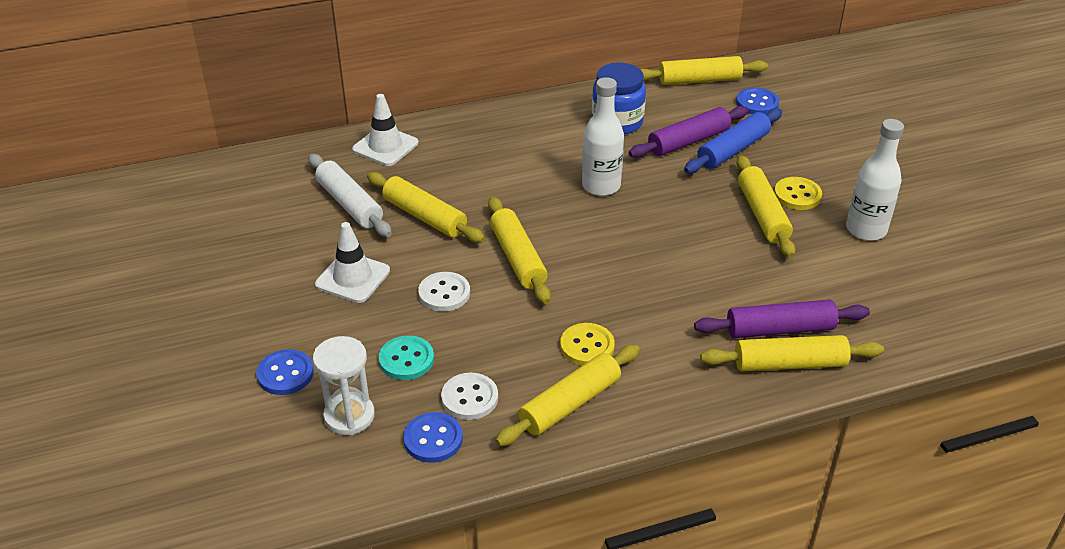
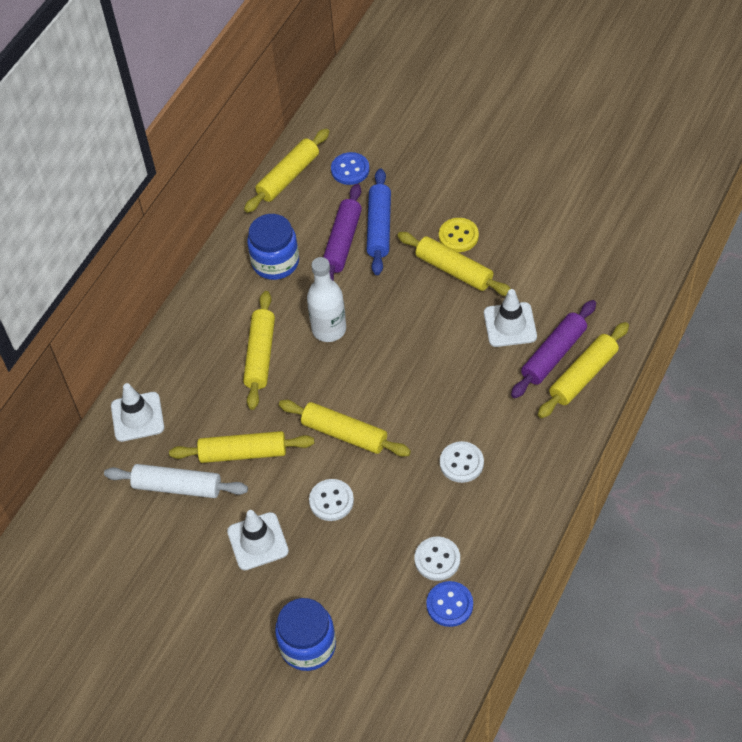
camera: 40 degrees left, 15 degrees up
blue button [256,349,314,395] -> blue jar [275,598,336,671]
white hourglass [313,336,375,435] -> none
turquoise button [379,336,434,380] -> none
yellow rolling pin [495,345,640,446] -> yellow rolling pin moved to [243,291,275,410]
yellow button [560,323,615,366] -> white button [440,441,484,483]
white bottle [846,119,904,241] -> none
none -> white traffic cone [484,289,537,347]

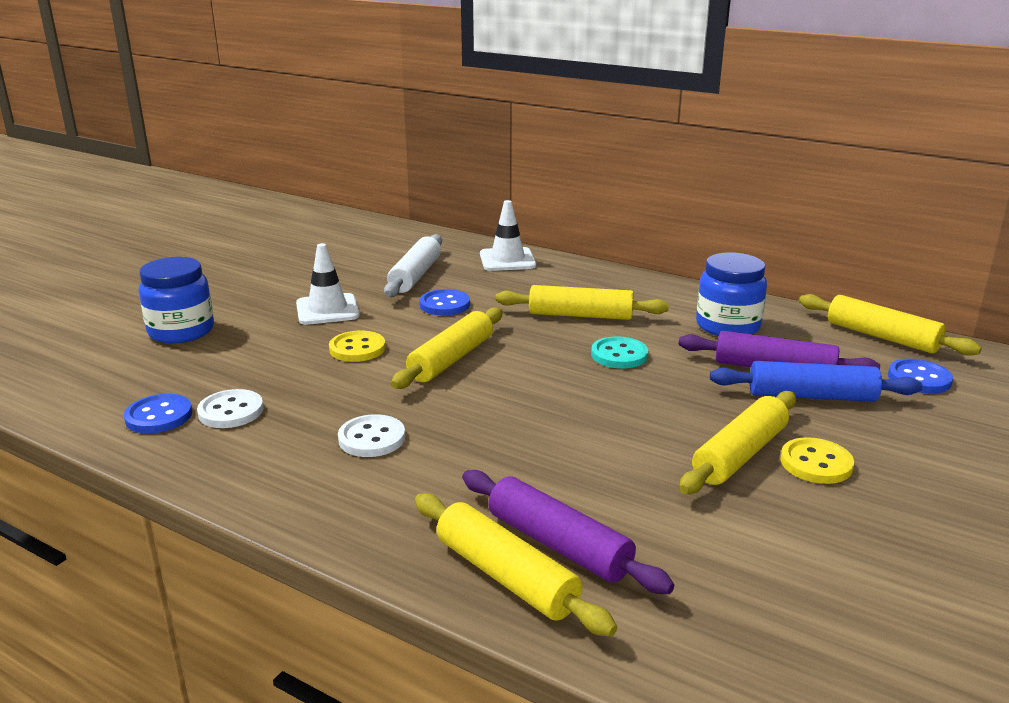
camera: 90 degrees right, 30 degrees down
yellow rolling pin [169,431,314,463] -> blue button [420,289,470,315]
white bottle [307,257,346,342] -> turquoise button [591,336,648,368]
white button [309,479,354,521] -> yellow button [329,331,386,362]
white traffic cone [484,289,537,347] -> none

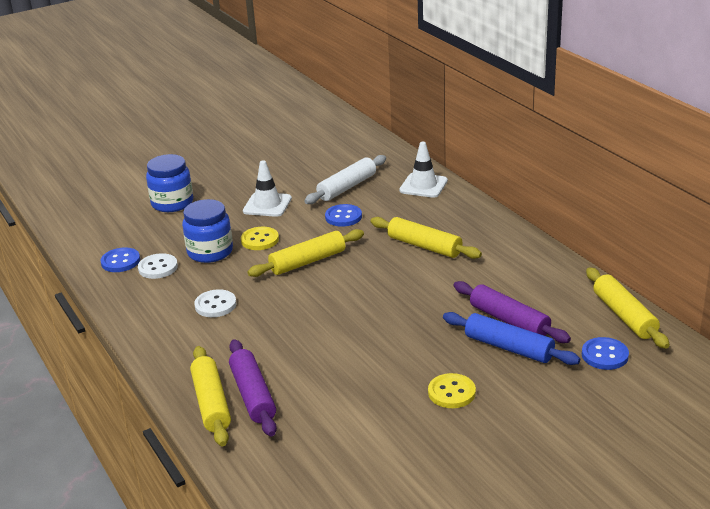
camera: 30 degrees right, 5 degrees up
turquoise button [591,336,648,368] -> none
yellow rolling pin [679,391,796,494] -> none
blue jar [696,252,767,336] -> blue jar moved to [182,199,233,263]

